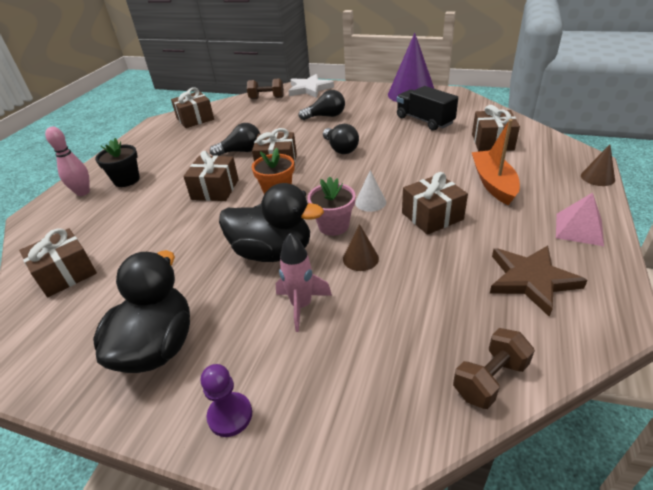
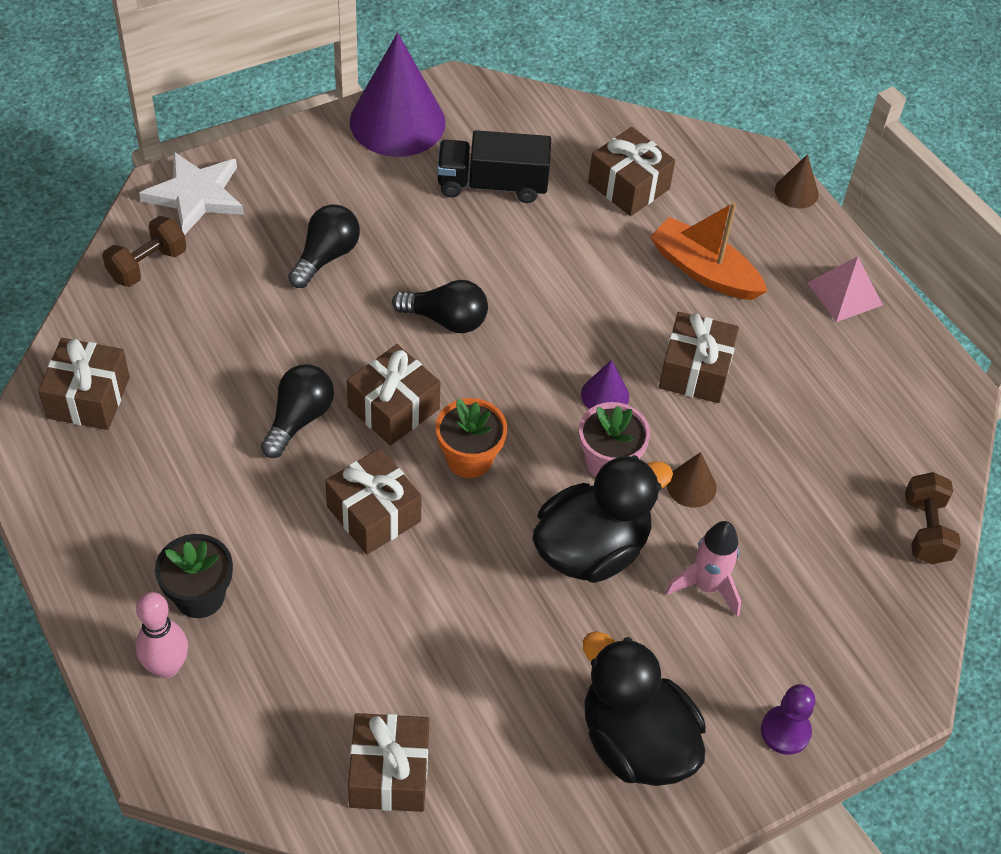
camera: 55 degrees left, 15 degrees up
white cone [355,170,386,212] -> purple cone [581,360,629,409]
brown star [490,245,588,317] -> none

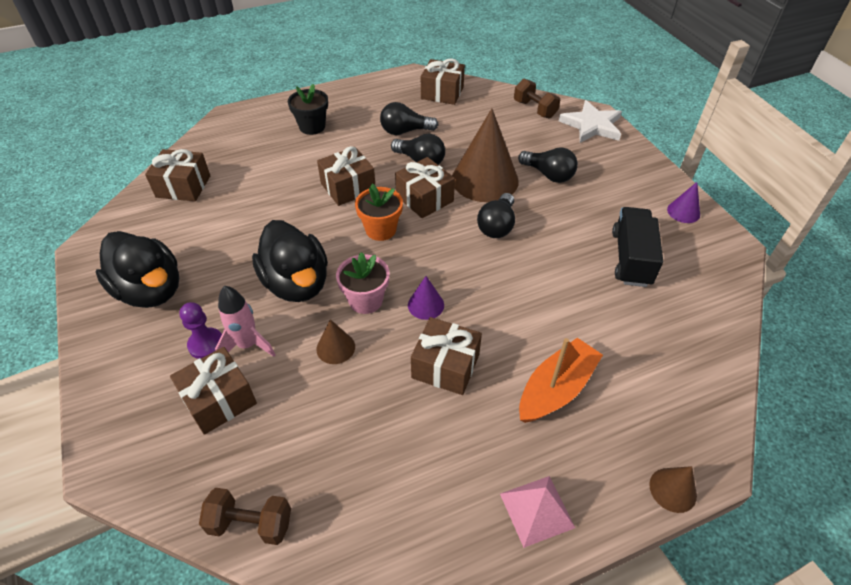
camera: 100 degrees right, 5 degrees down
pink bowling pin [136,592,188,678] -> none
purple cone [350,33,445,157] -> purple cone [667,182,700,223], size x0.45
black duck [583,631,706,786] -> black duck turned 75 degrees clockwise [96,231,179,308]
brown gift [588,127,675,216] -> brown gift moved to [170,347,257,435]
purple pawn [761,684,815,755] -> purple pawn moved to [179,302,222,359]
none -> black light bulb [380,102,439,135]
none -> brown cone [452,109,519,202]

